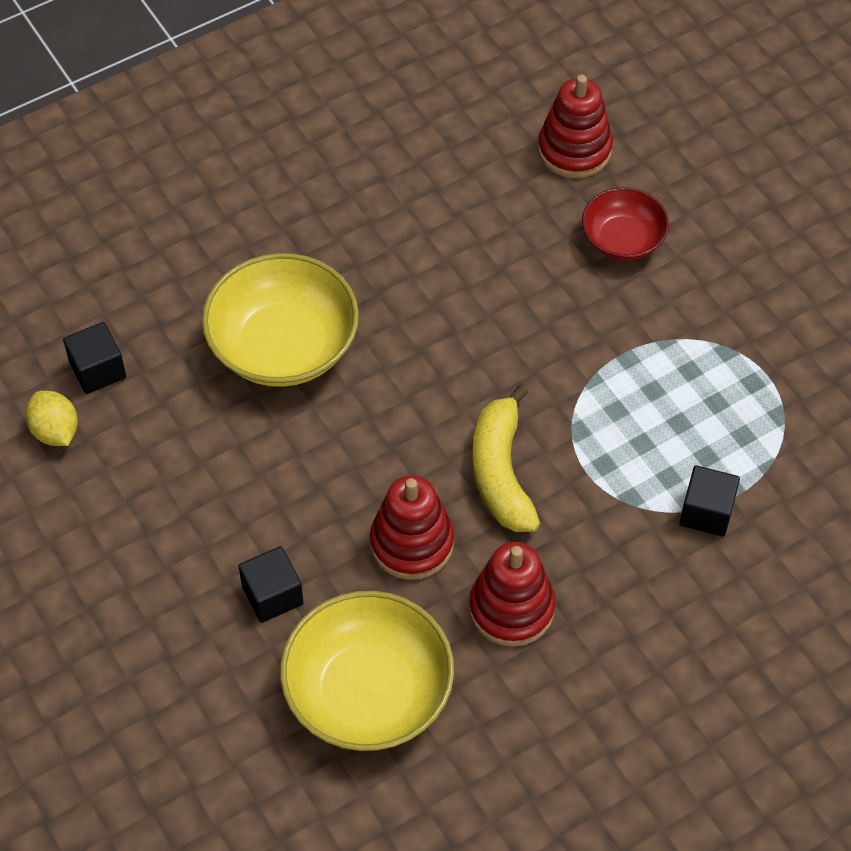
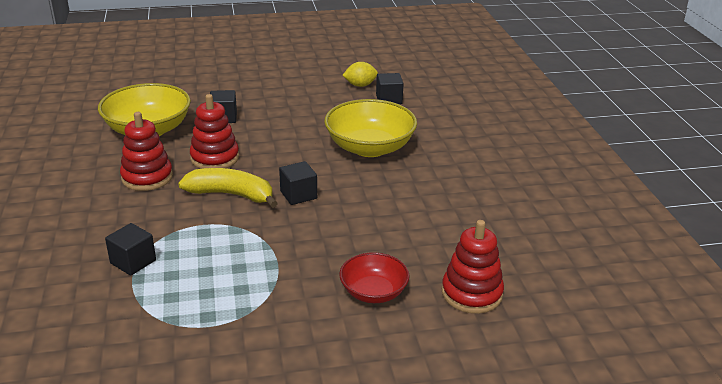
camera: 110 degrees right, 25 degrees down
none -> black cube [279,161,317,205]

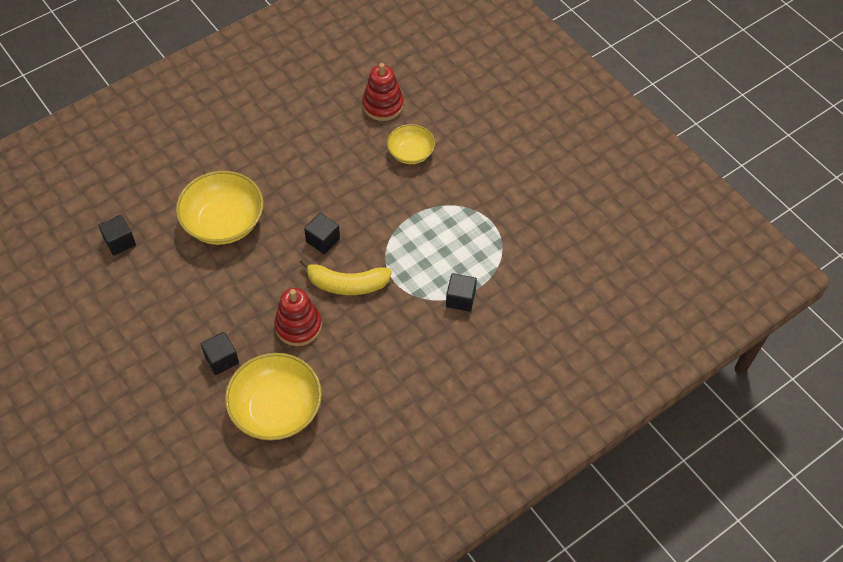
camera: 115 degrees left, 25 degrees up
red stacking toy [120,112,173,191] -> none
yellow banana [178,168,278,208] -> yellow banana turned 75 degrees counterclockwise [300,258,392,295]
red bowl [339,252,409,303] -> yellow bowl [387,124,435,164]
yellow lemon [342,62,378,87] -> none

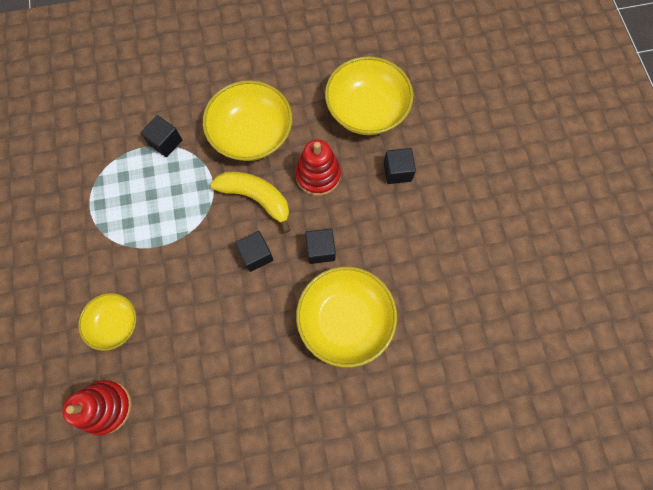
camera: 155 degrees left, 15 degrees up
black cube [98,215,136,256] -> black cube moved to [305,228,336,264]
none -> yellow bowl [203,80,292,161]

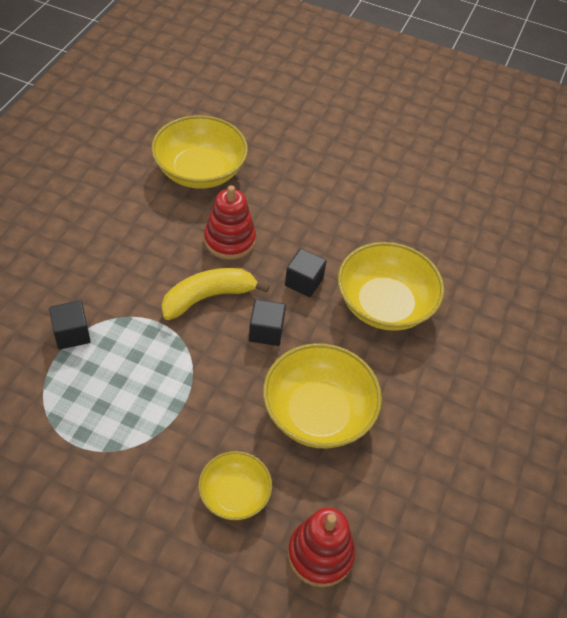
camera: 60 degrees left, 20 degrees down
yellow bowl [203,80,292,161] -> yellow bowl moved to [263,343,382,448]
black cube [384,148,416,184] -> none

